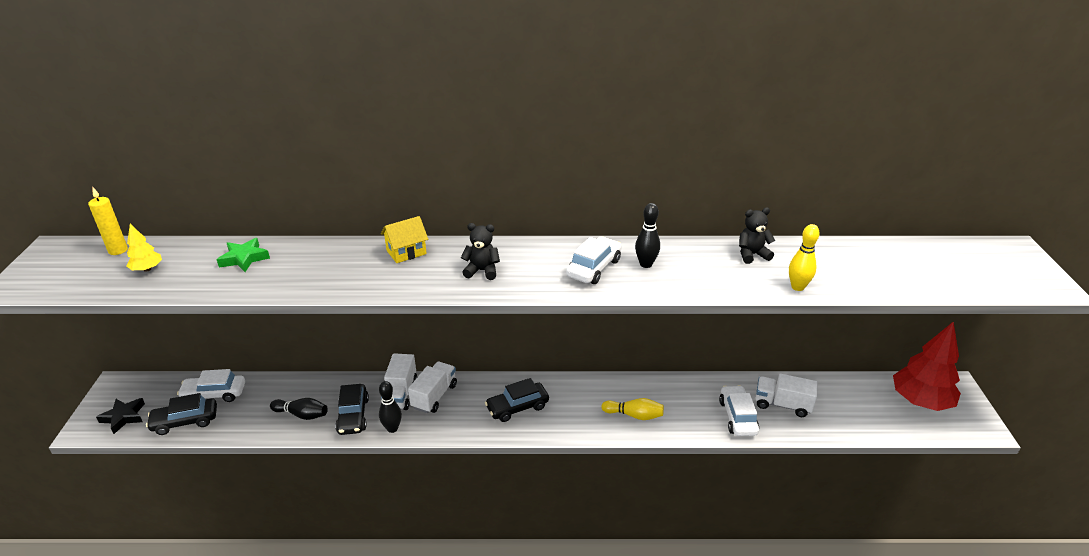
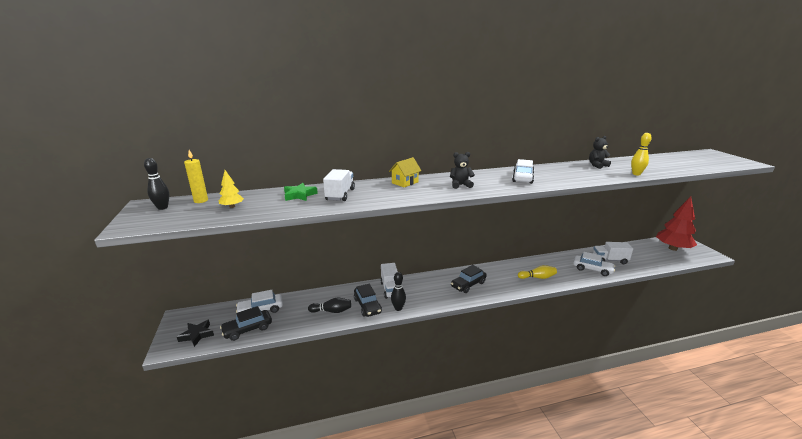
camera: 15 degrees left, 10 degrees down
white truck [408,361,457,413] -> white truck moved to [323,169,355,201]
black bowling pin [635,203,660,268] -> black bowling pin moved to [144,158,169,210]
white car [719,385,759,436] -> white car turned 135 degrees clockwise [573,252,615,276]

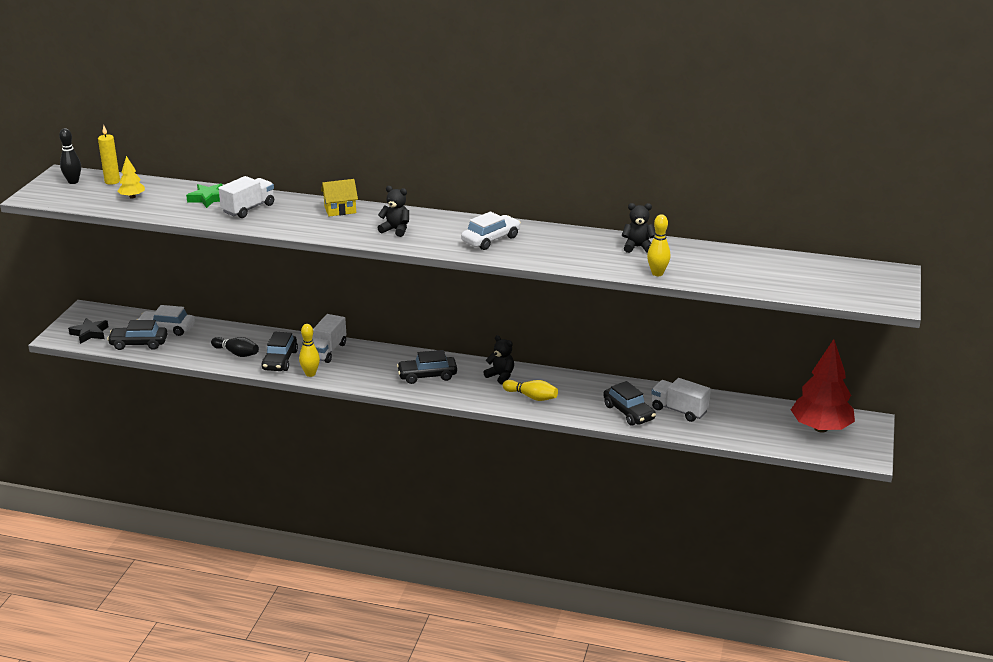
camera: 30 degrees right, 5 degrees up
black bowling pin [391,272,406,311] -> yellow bowling pin [299,324,320,377]
white car [573,252,615,276] -> black car [603,381,656,426]
none -> black teddy bear [483,335,514,385]

